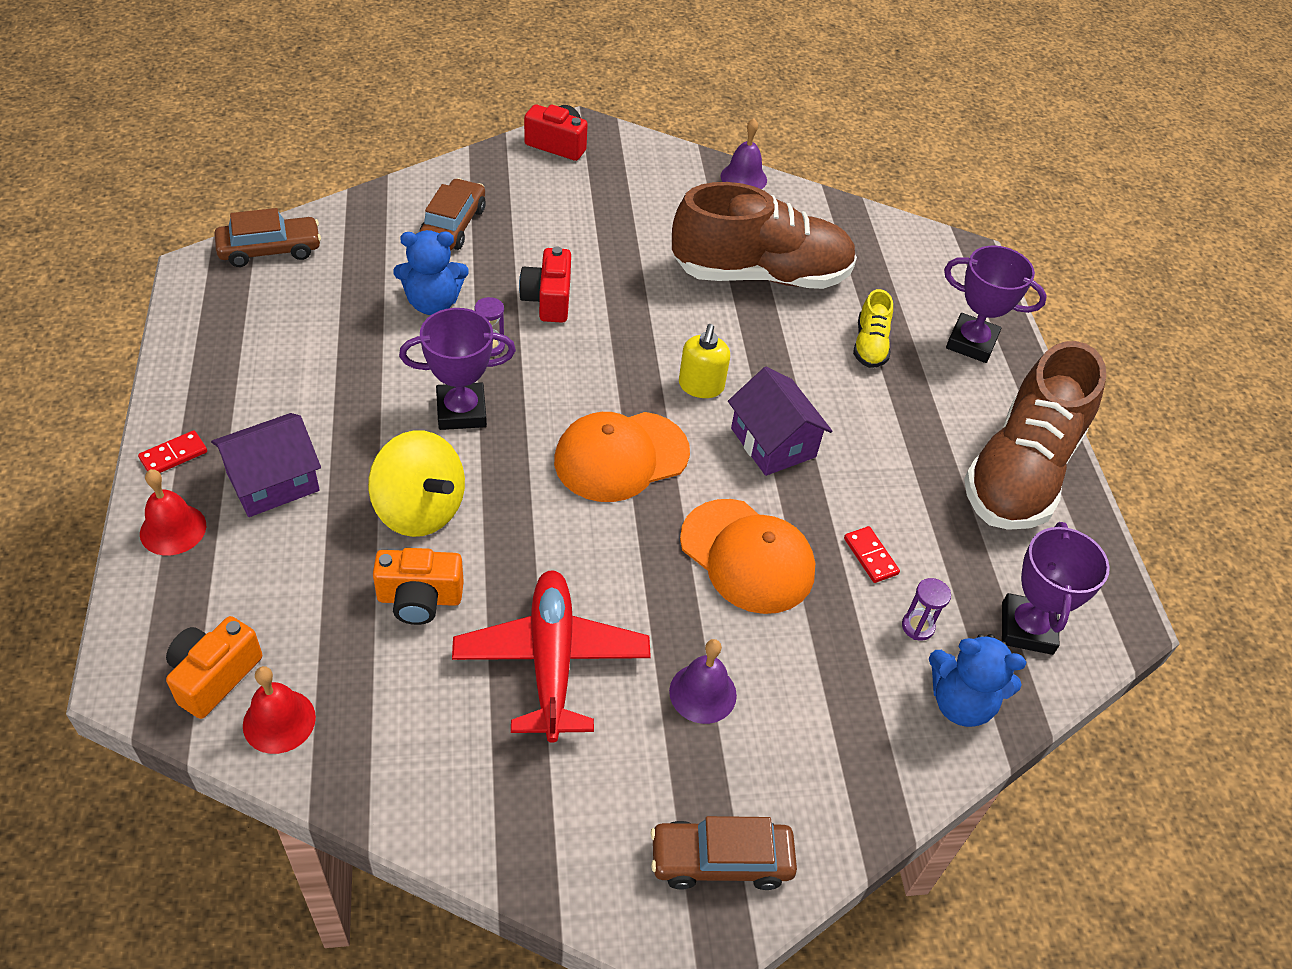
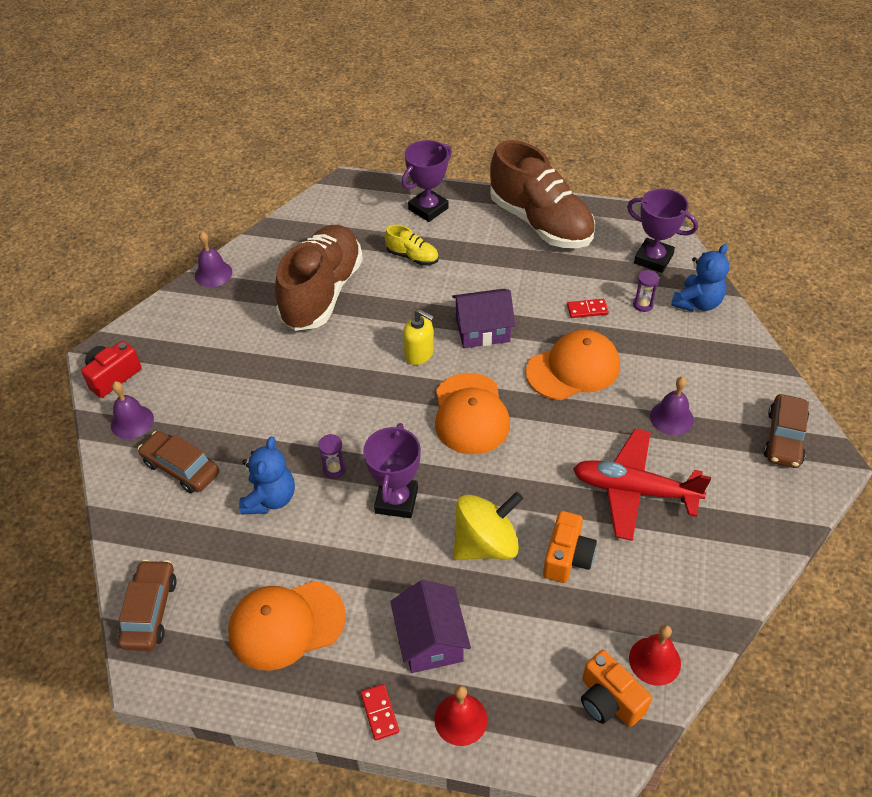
camera: 65 degrees left, 0 degrees up
red camera [519,246,571,323] -> none
none -> purple bell [111,381,154,439]
none -> orange cap [228,581,346,671]

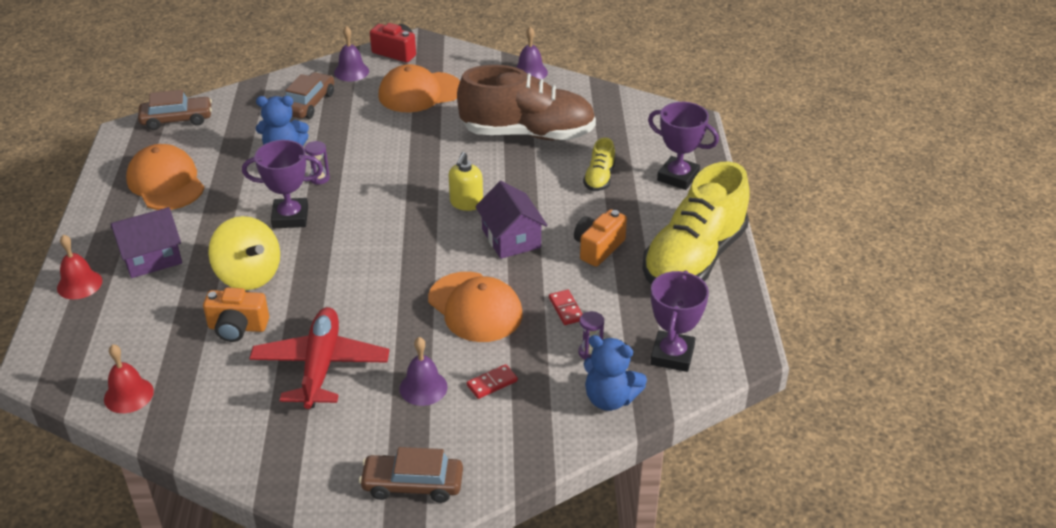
camera: 75 degrees right, 10 degrees down
red domino [360,684,399,741] -> red domino moved to [467,364,518,399]
orange cap [435,373,510,454] -> orange cap moved to [378,64,460,112]
brown shoe [490,140,595,248] -> yellow shoe [642,162,750,285]
orange camera [581,650,652,727] -> orange camera moved to [574,209,627,267]

